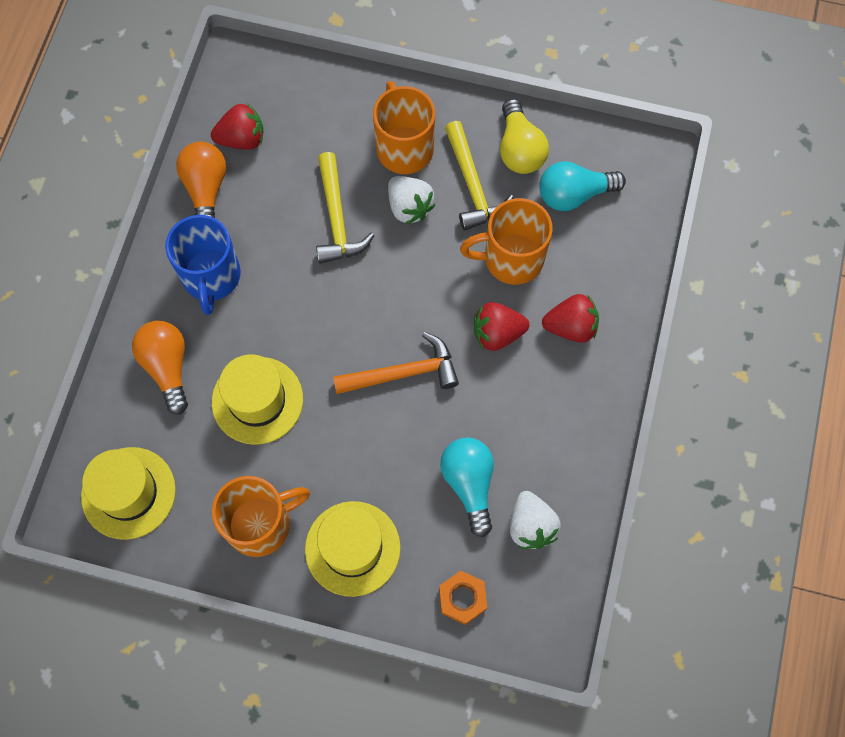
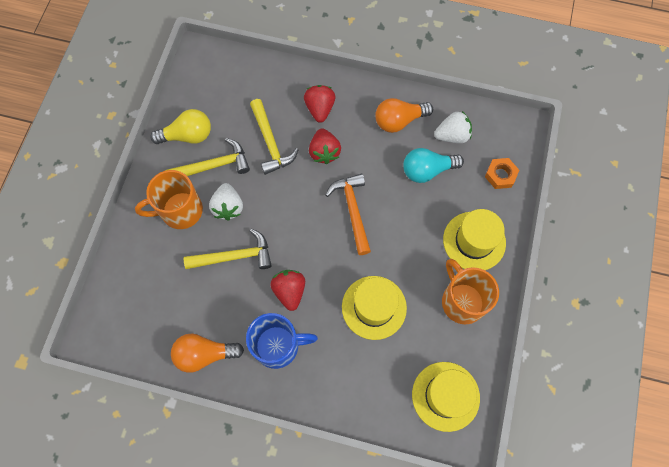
camera: 90 degrees left, 0 degrees up
orange light bulb [132,321,188,415] -> orange light bulb moved to [375,98,433,133]
red strawberry [211,103,263,150] -> red strawberry moved to [270,270,305,311]
white strawberry [388,176,436,224] -> white strawberry turned 120 degrees clockwise [209,183,243,221]
orange mug [460,198,553,285] -> yellow hammer [250,99,299,175]
turquoise light bulb [539,161,626,211] -> none

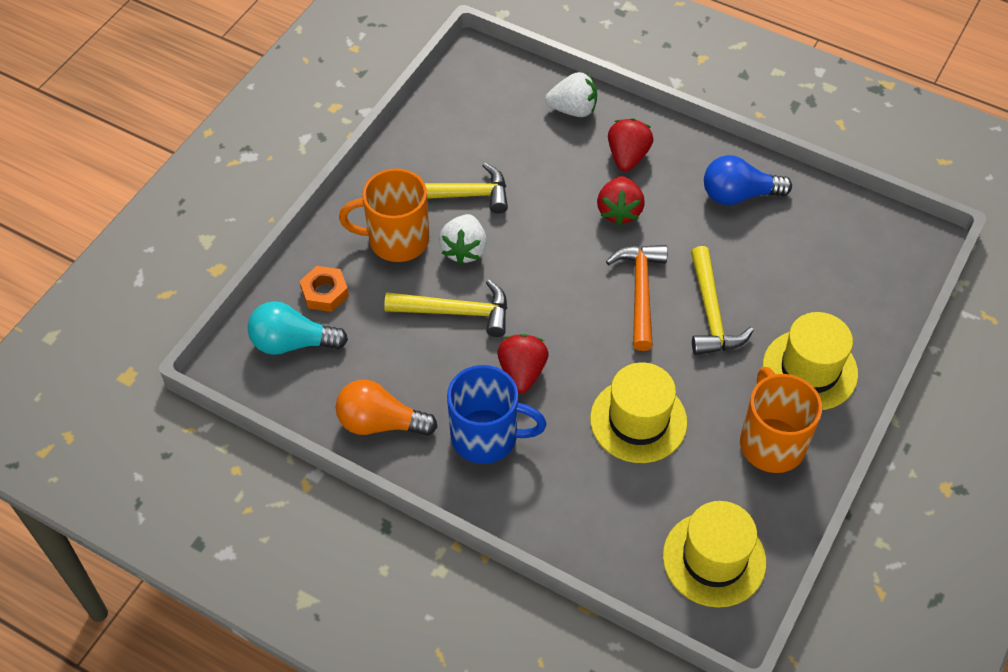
camera: 15 degrees right, 15 degrees down
yellow light bulb [150,109,211,144] -> none
yellow hammer [250,99,299,175] -> yellow hammer moved to [691,246,754,355]
orange light bulb [375,98,433,133] -> blue light bulb [704,155,792,205]
turquoise light bulb [403,148,464,183] -> turquoise light bulb moved to [248,301,348,355]
white strawberry [434,111,472,143] -> white strawberry moved to [545,72,597,117]
orange nut [485,158,519,189] -> orange nut moved to [300,266,349,312]

